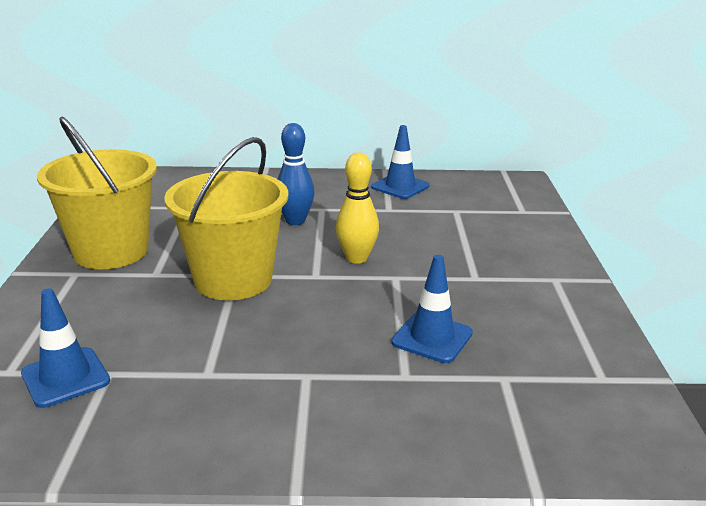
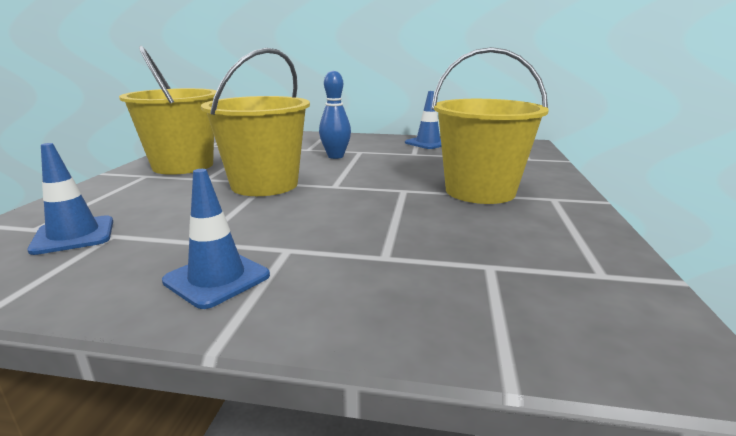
camera: 10 degrees right, 5 degrees down
yellow bowling pin [336,153,379,264] -> none
blue traffic cone [391,255,473,363] -> blue traffic cone moved to [162,169,270,309]
none -> yellow bucket [432,47,549,204]

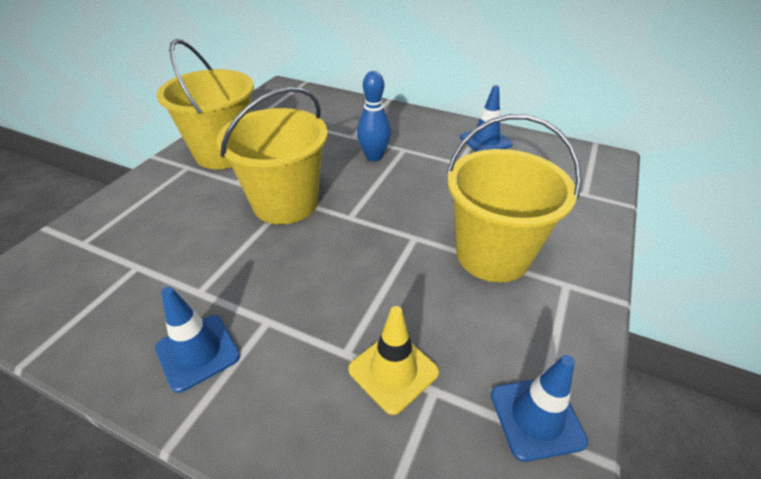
camera: 15 degrees right, 20 degrees up
blue traffic cone [27,143,113,255] -> blue traffic cone moved to [491,355,588,462]
none -> yellow traffic cone [348,306,439,415]

